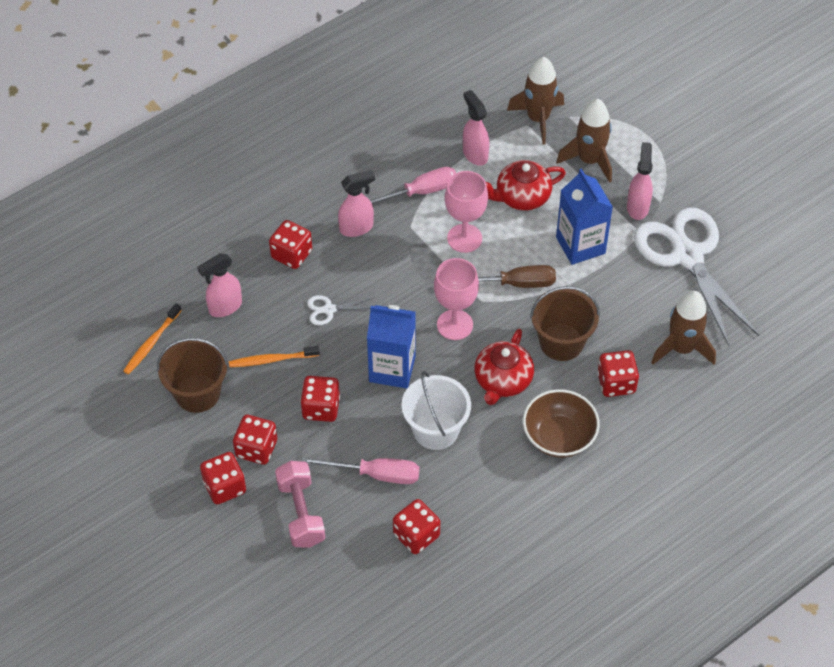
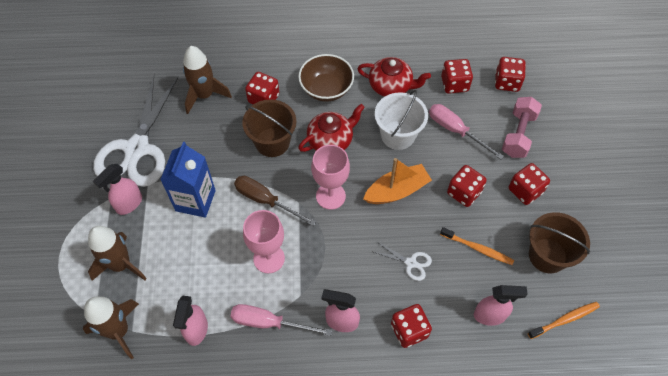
camera: 145 degrees left, 5 degrees up
red dice [200,452,246,504] -> red dice moved to [495,57,526,92]
blue carton [367,305,416,389] -> orange boat [363,158,432,204]
red teapot [486,160,566,211] -> red teapot moved to [357,57,431,97]

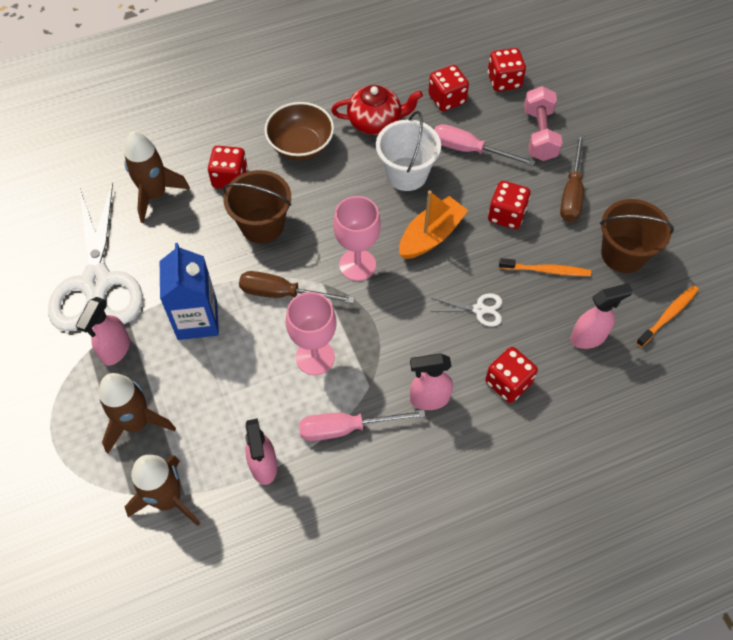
camera: 20 degrees left, 0 degrees up
red teapot [298,104,365,152] -> none
red dice [509,163,550,205] -> brown screwdriver [560,134,584,222]

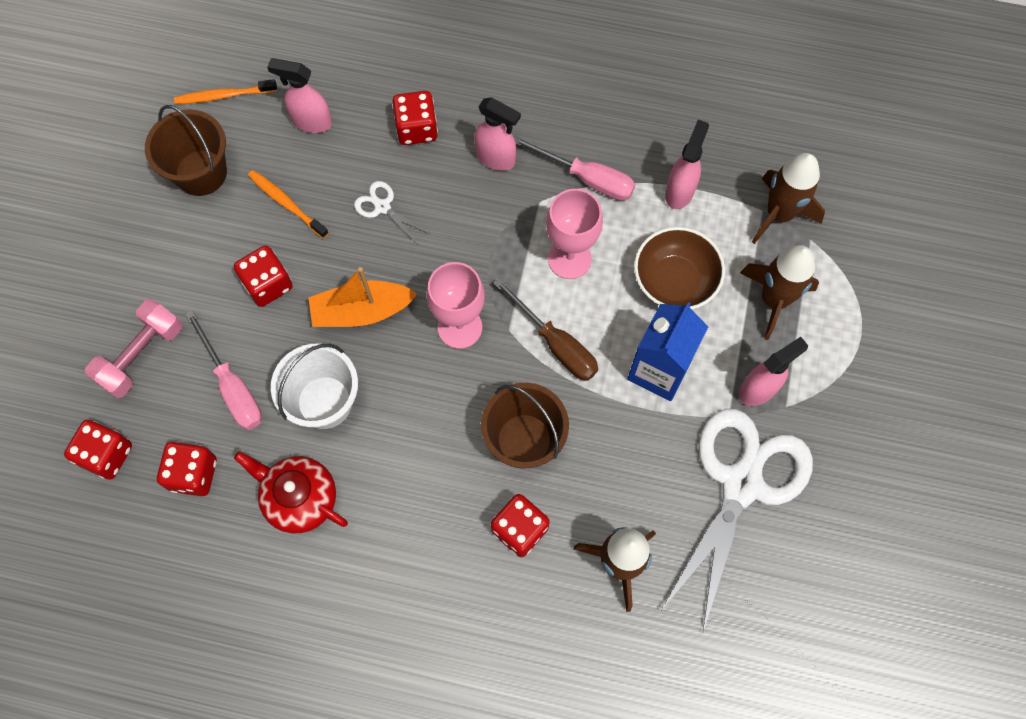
camera: 145 degrees left, 10 degrees up
brown bowl [264,102,334,160] -> brown bowl moved to [634,227,725,309]
brown screwdriver [560,134,584,222] -> none

